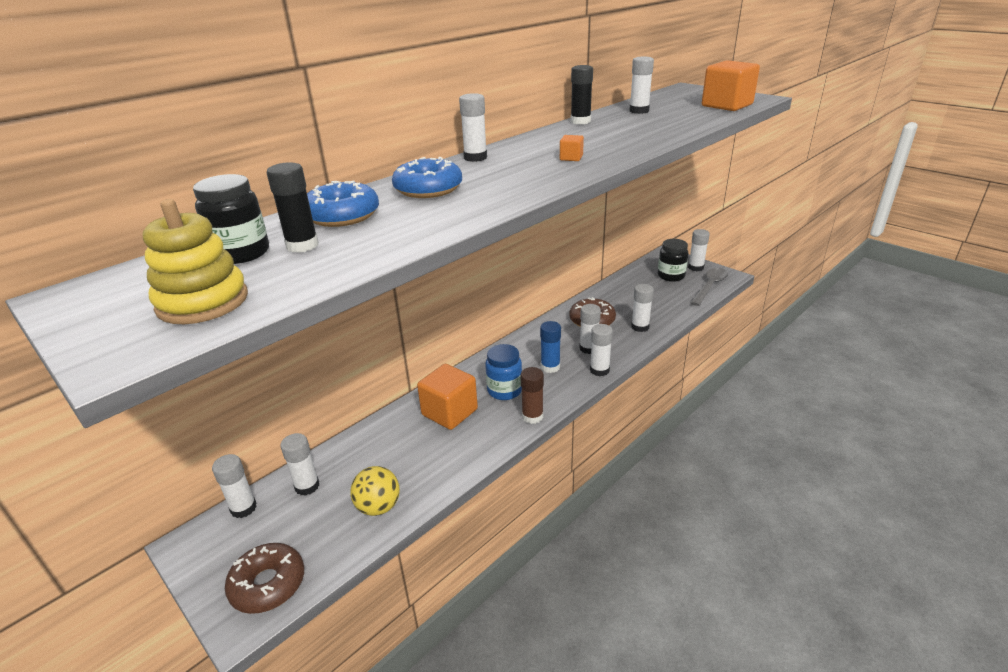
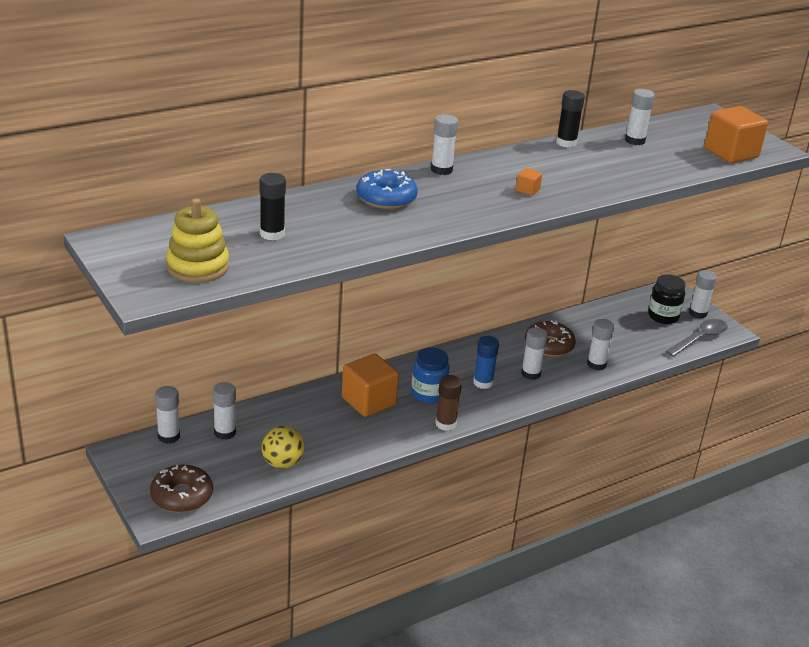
camera: 10 degrees right, 0 degrees up
black jar [193,174,269,264] -> none
blue donut [307,180,379,227] -> none
white glue stick [590,324,613,376] -> none

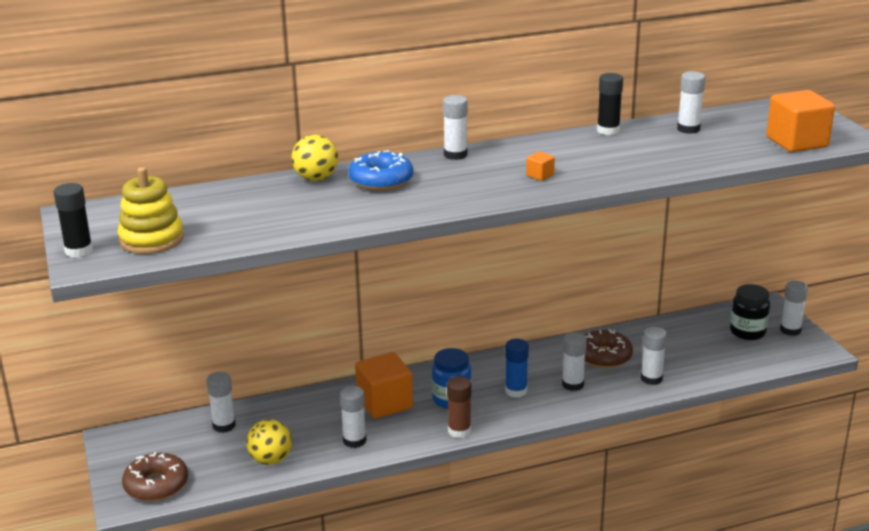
camera: 15 degrees right, 5 degrees down
white glue stick [155,386,180,444] -> white glue stick moved to [340,386,366,448]
black glue stick [260,173,286,240] -> black glue stick moved to [54,183,93,258]
grey spoon [665,319,728,357] -> none
none -> yellow ball [292,135,338,181]

